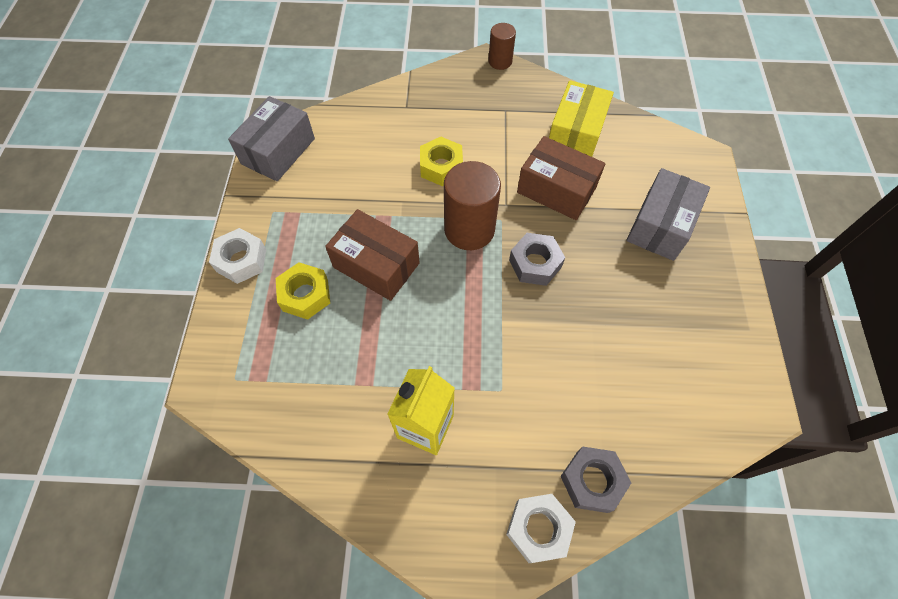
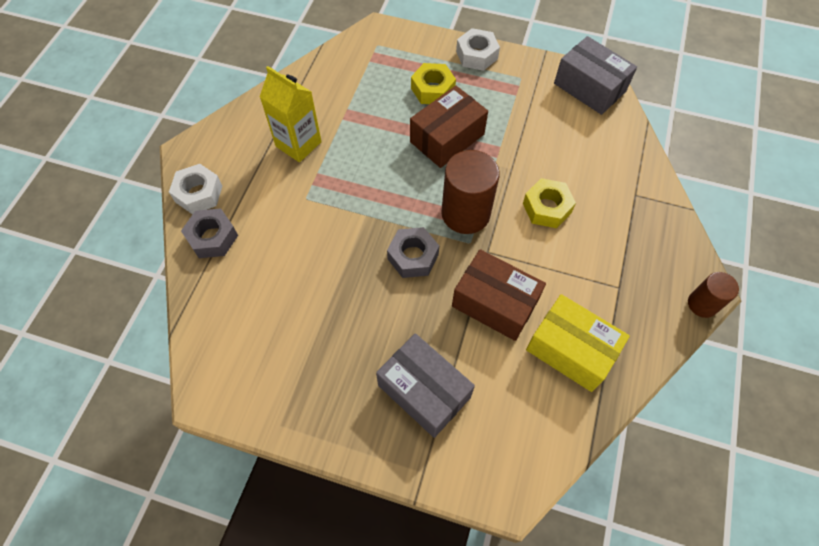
camera: 105 degrees right, 0 degrees up
brown box [517,136,605,220] -> brown box turned 75 degrees clockwise [452,249,546,341]

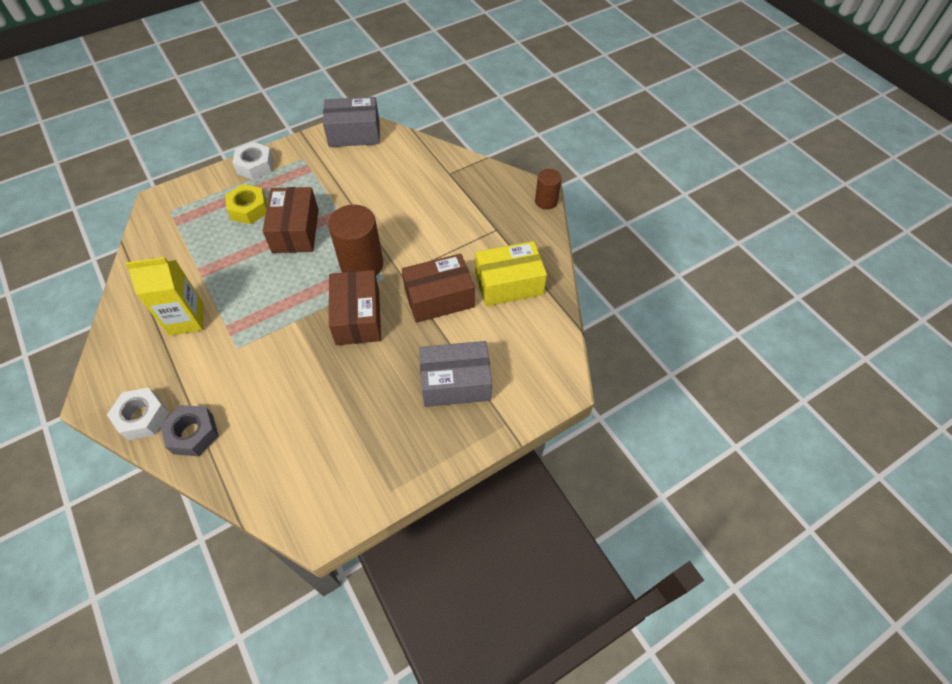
camera: 50 degrees left, 5 degrees down
grey nut [387,227,439,278] -> brown box [329,270,381,345]
yellow nut [523,178,576,228] -> none

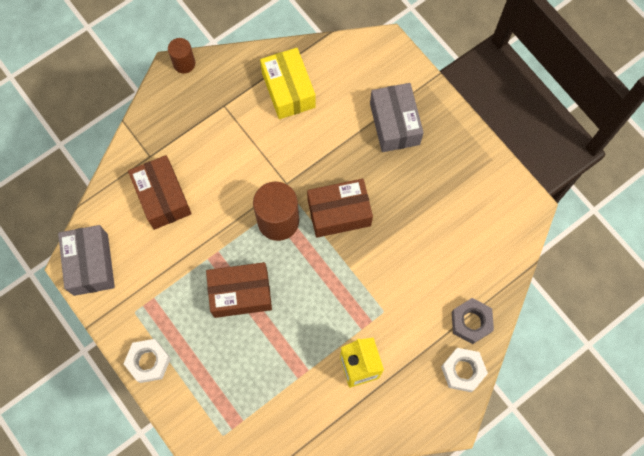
camera: 95 degrees left, 15 degrees up
yellow nut [225,184,267,224] -> none
brown box [402,253,475,323] -> brown box moved to [128,155,192,230]

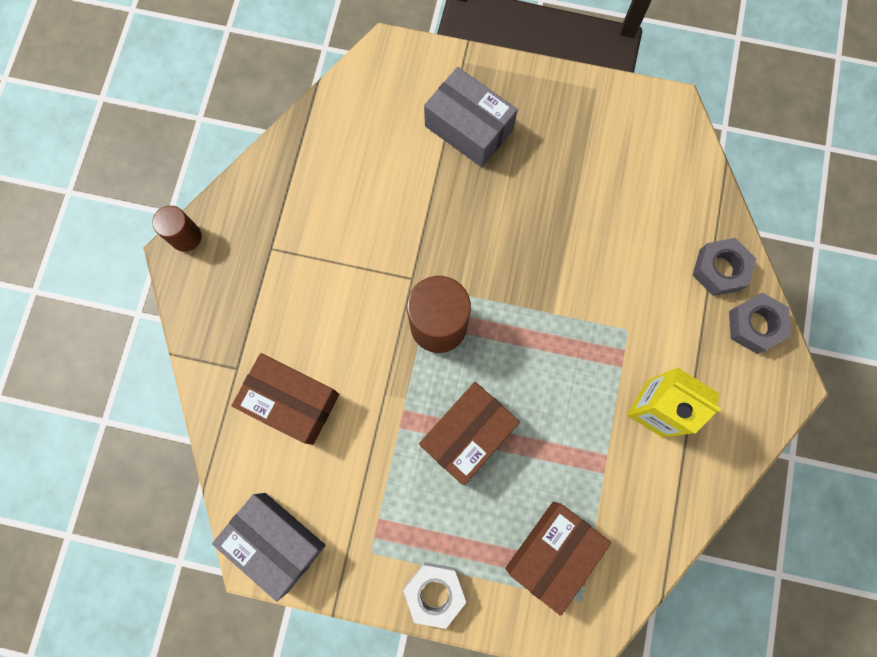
camera: 40 degrees left, 5 degrees up
yellow box [260,48,316,119] -> none
brown box [307,179,373,238] -> brown box moved to [505,502,611,616]
white nut [441,348,488,392] -> grey nut [729,292,791,354]

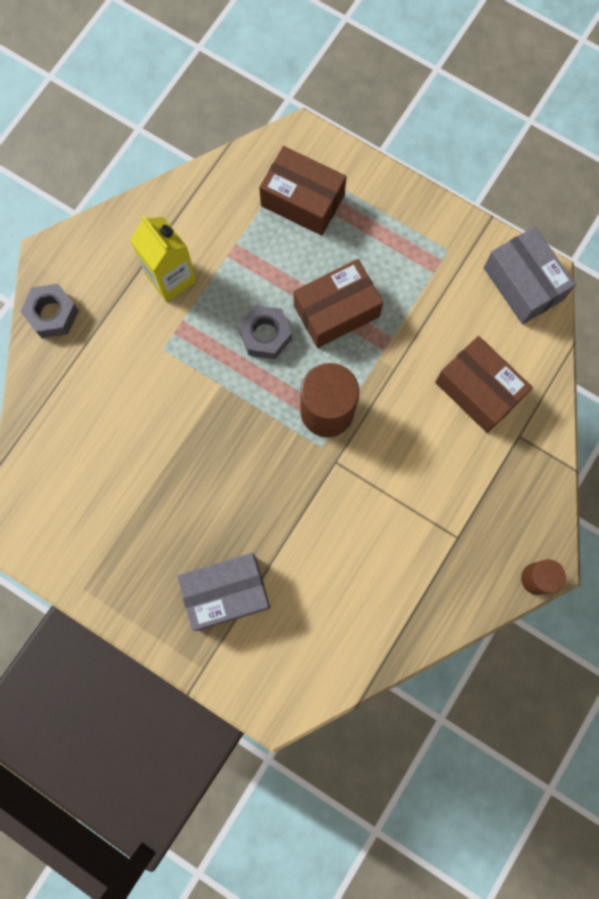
camera: 160 degrees left, 0 degrees up
white nut [403,562,466,629] -> none
grey box [424,67,518,167] -> grey box turned 75 degrees counterclockwise [177,553,270,631]
brown box [505,502,611,616] -> brown box turned 60 degrees clockwise [259,146,347,235]
grey nut [693,238,756,296] -> grey nut moved to [238,305,292,359]

